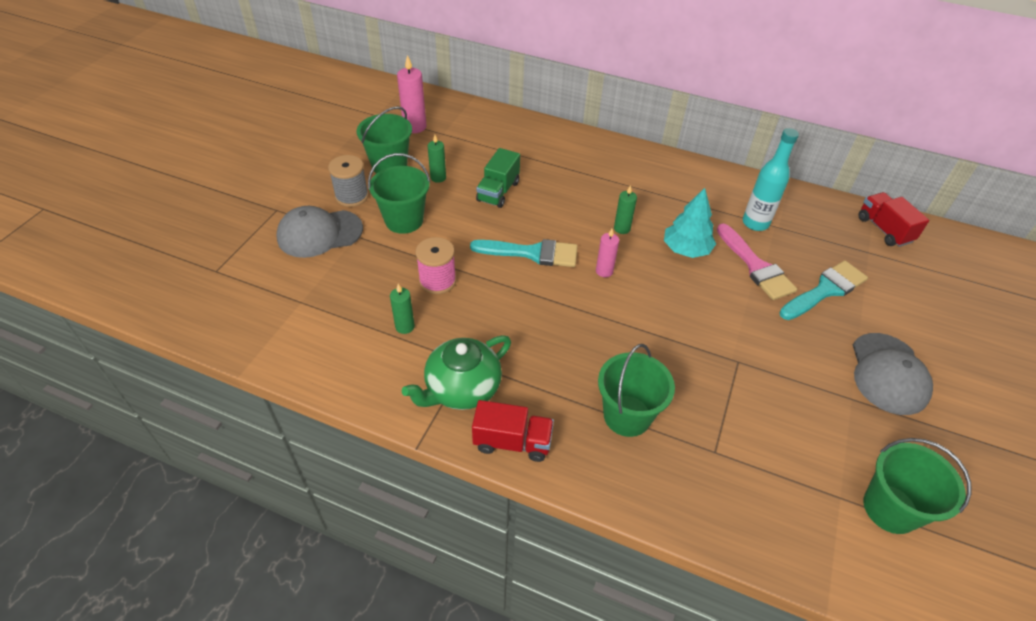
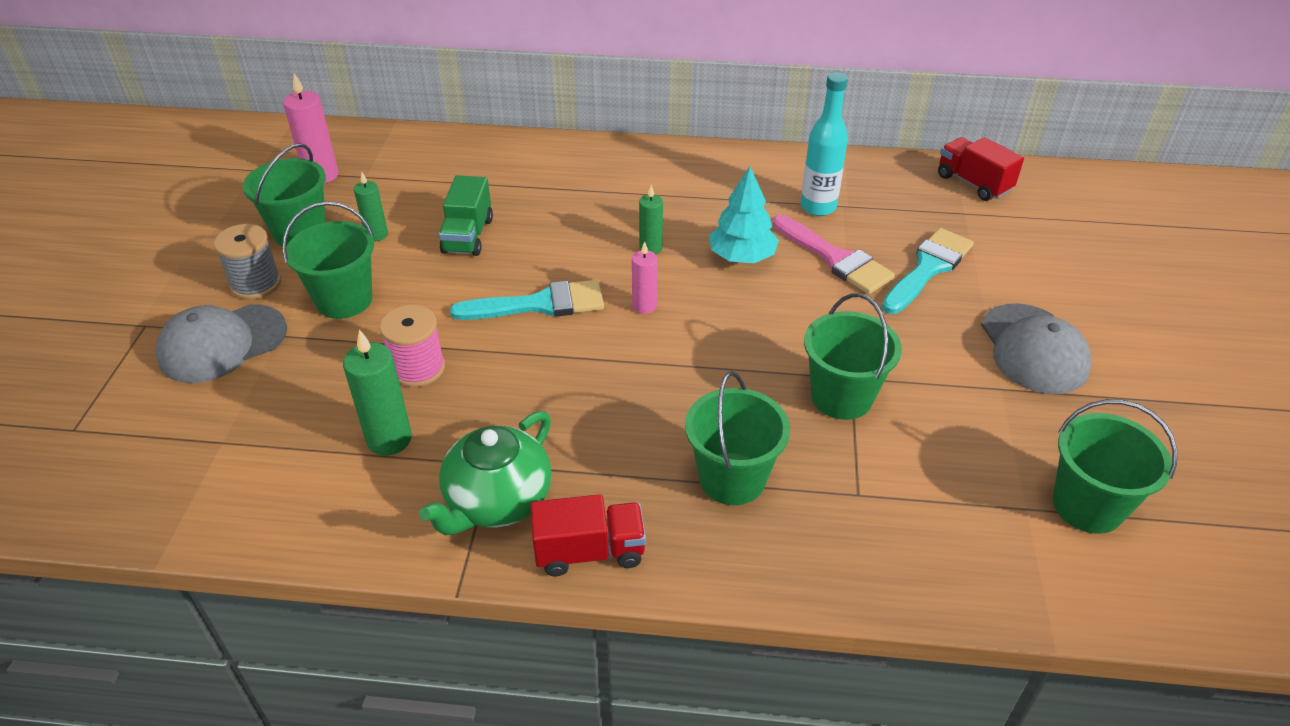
camera: 15 degrees left, 5 degrees down
green candle [390,284,415,334] -> green candle [343,329,412,456], size x1.60
none -> green bucket [804,293,902,420]

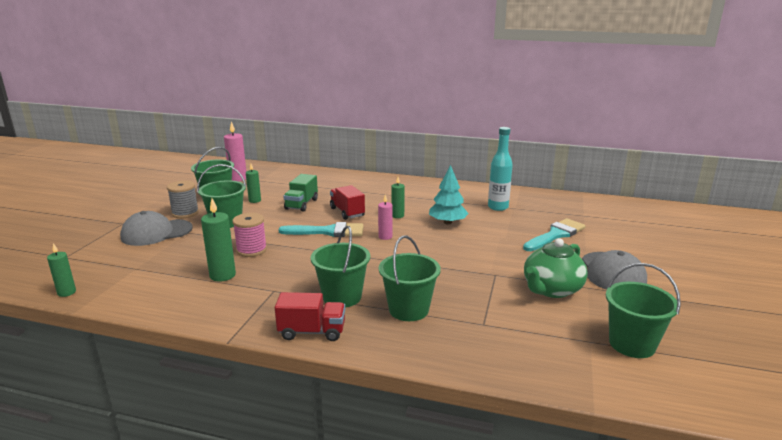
camera: 10 degrees right, 20 degrees down
green teapot [419,411,552,535] -> green teapot moved to [524,238,588,298]
pink brush [772,215,895,294] -> none
green bucket [804,293,902,420] -> green bucket moved to [311,226,370,308]
red truck [938,137,1024,201] -> red truck moved to [330,185,365,220]
none -> green candle [47,243,76,297]

